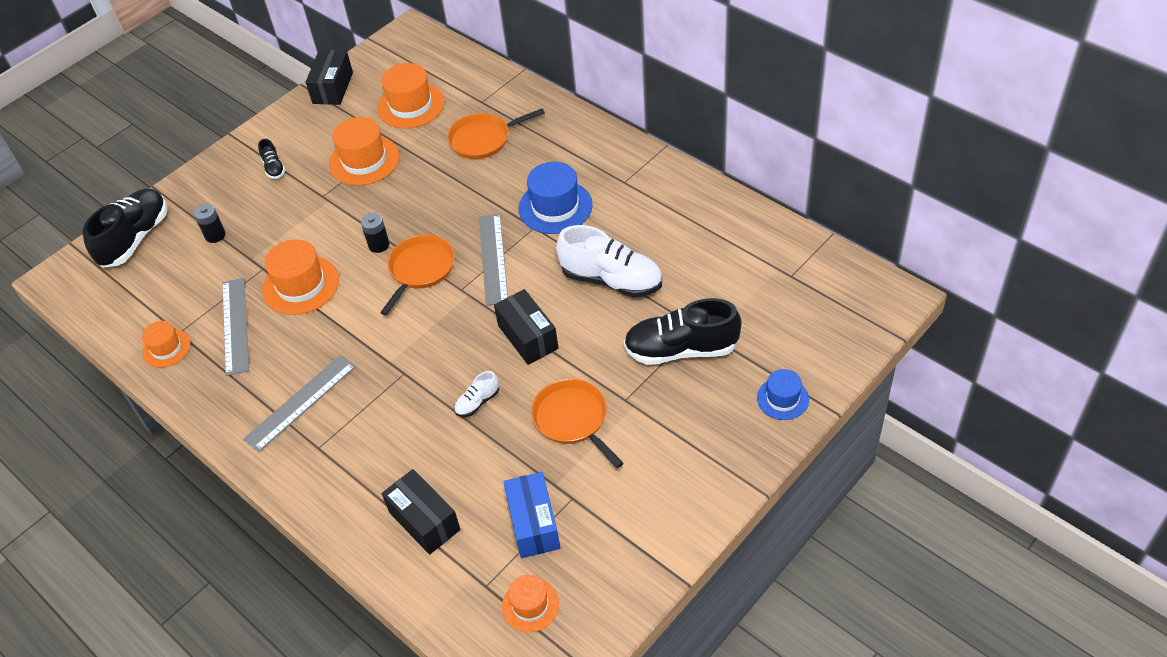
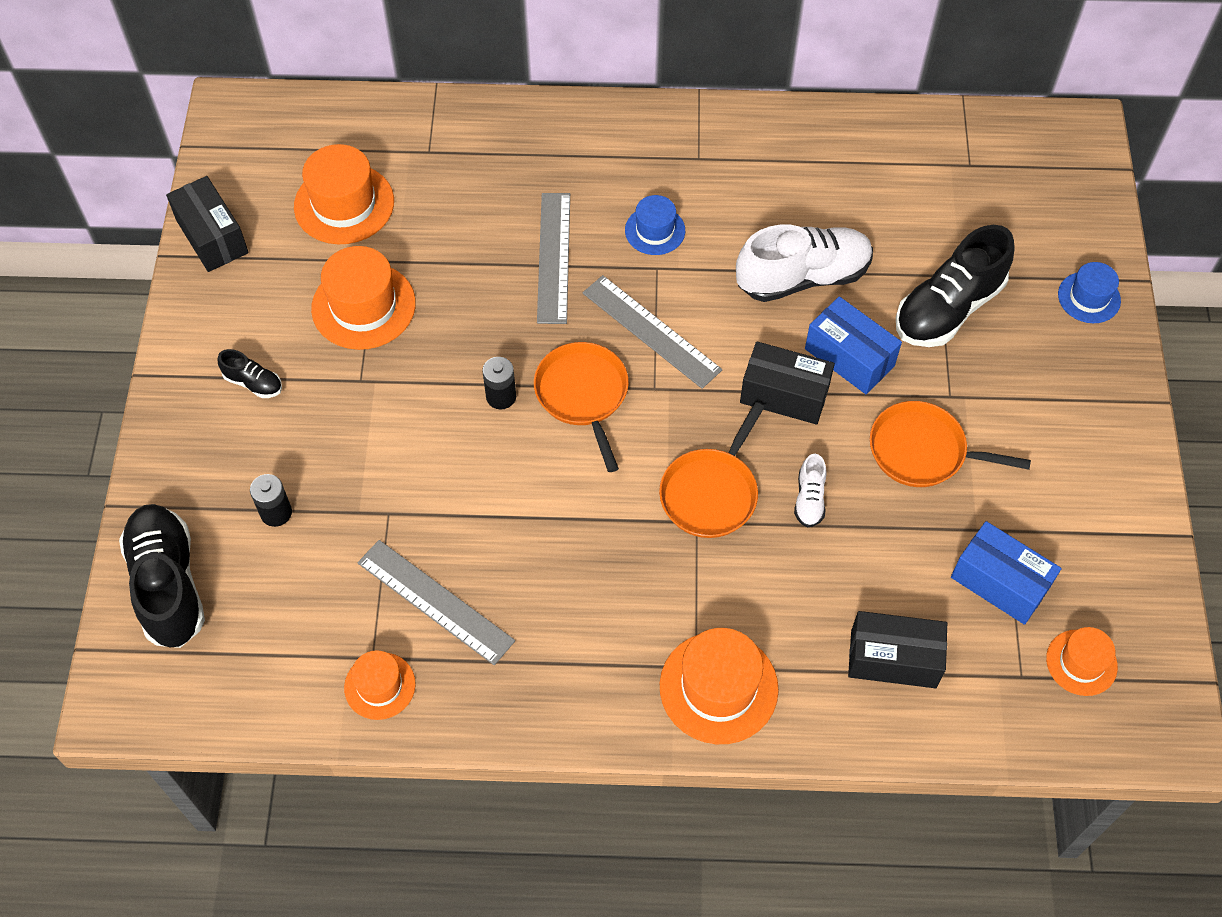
camera: 45 degrees left, 10 degrees up
grey ruler [243,355,356,452] -> grey ruler moved to [537,193,570,324]
orange hat [262,239,339,315] -> orange hat moved to [660,628,779,744]
orange pan [447,108,545,159] -> orange pan moved to [659,402,765,538]
blue hat [518,162,593,234] -> blue hat [625,195,685,255], size x0.60
none -> blue box [805,296,902,394]

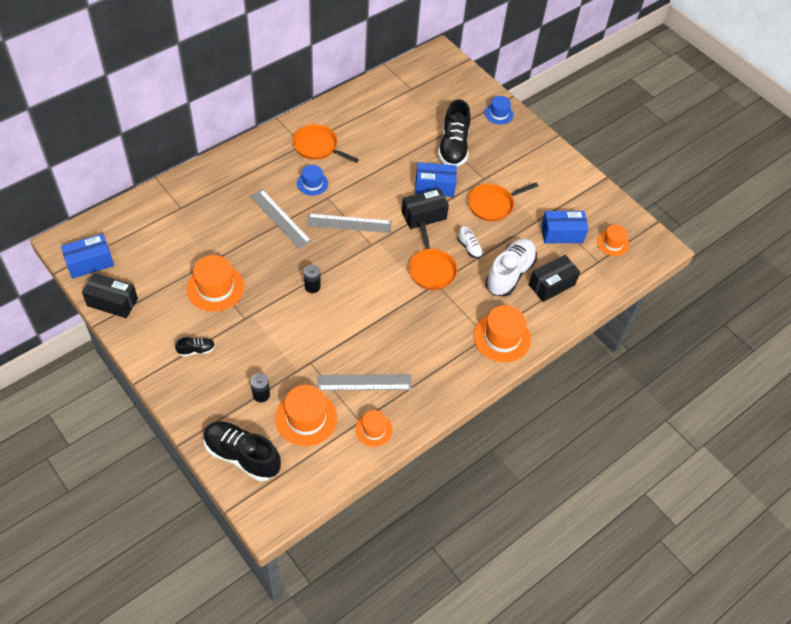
camera: 45 degrees left, 5 degrees down
orange hat [294,144,394,244] -> orange hat moved to [275,385,337,446]
orange pan [534,342,629,472] -> orange pan moved to [292,124,359,163]
white shoe [736,225,873,302] -> white shoe moved to [485,239,537,297]
none -> blue box [61,234,114,279]

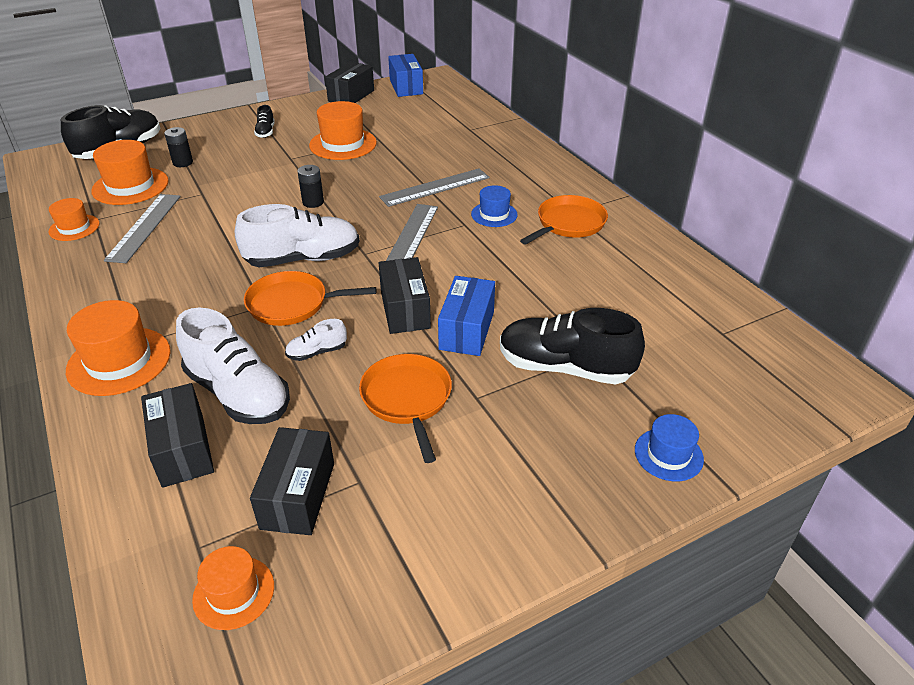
camera: 105 degrees right, 15 degrees down
blue box [541,211,588,243] -> black box [250,427,334,535]
none -> white shoe [235,204,360,267]

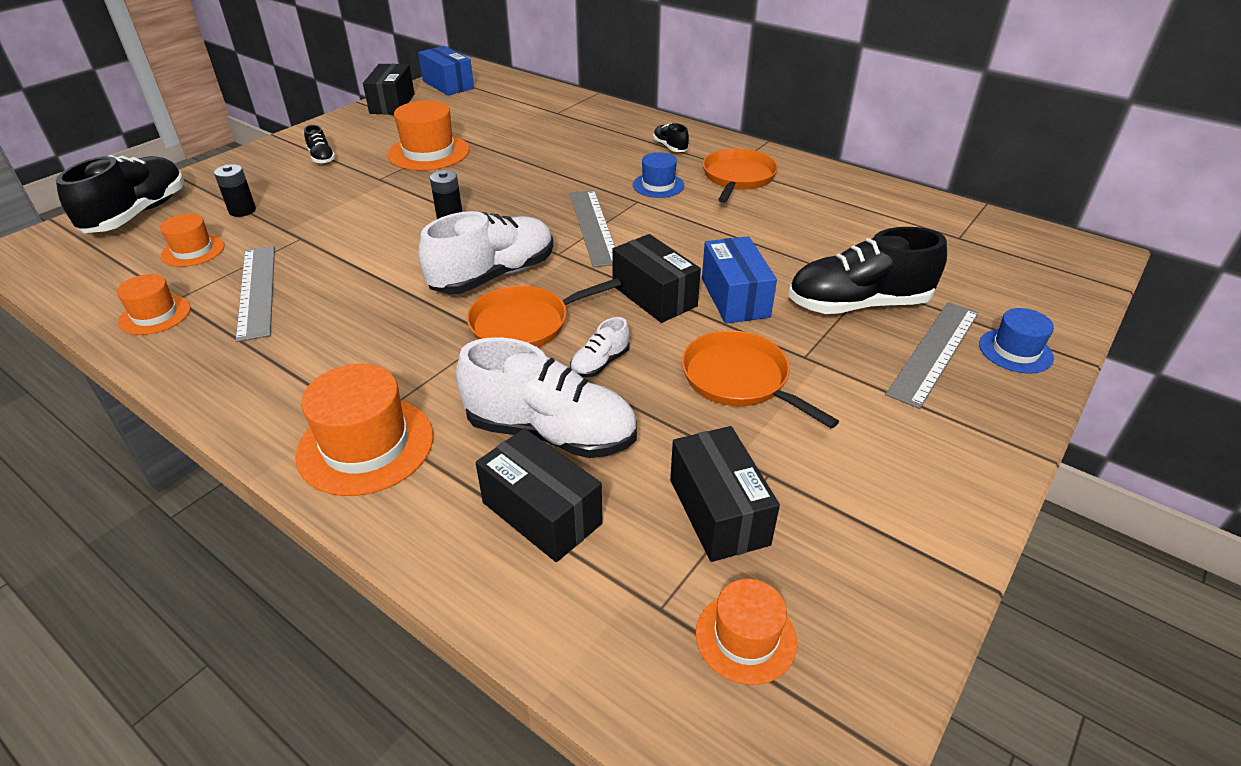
camera: 25 degrees left, 0 degrees up
orange hat [91,140,169,205] -> orange hat [160,214,225,267], size x0.60
grey ruler [379,169,490,207] -> grey ruler moved to [885,302,979,409]
none -> black shoe [653,123,689,152]

